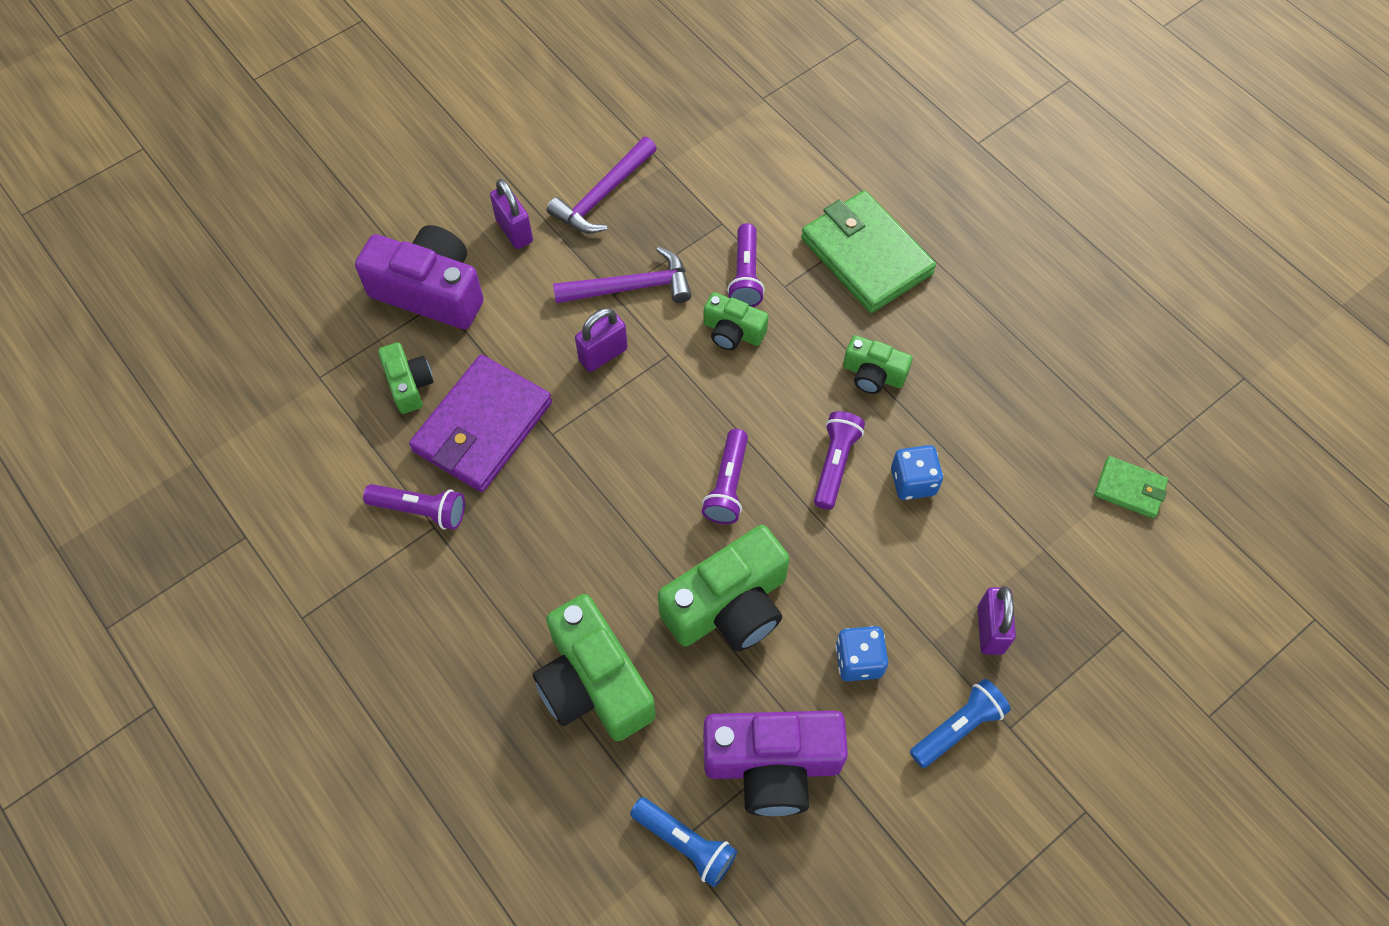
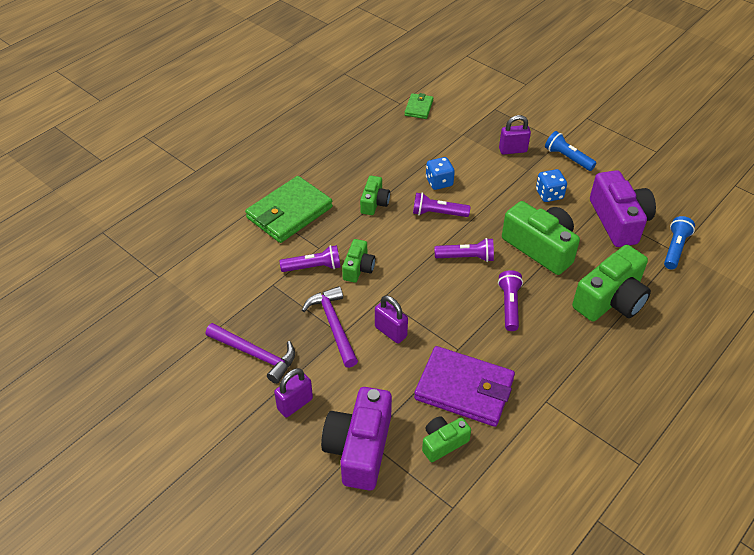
camera: 100 degrees left, 15 degrees down
purple flashlight [363,484,465,530] -> purple flashlight moved to [498,270,523,331]

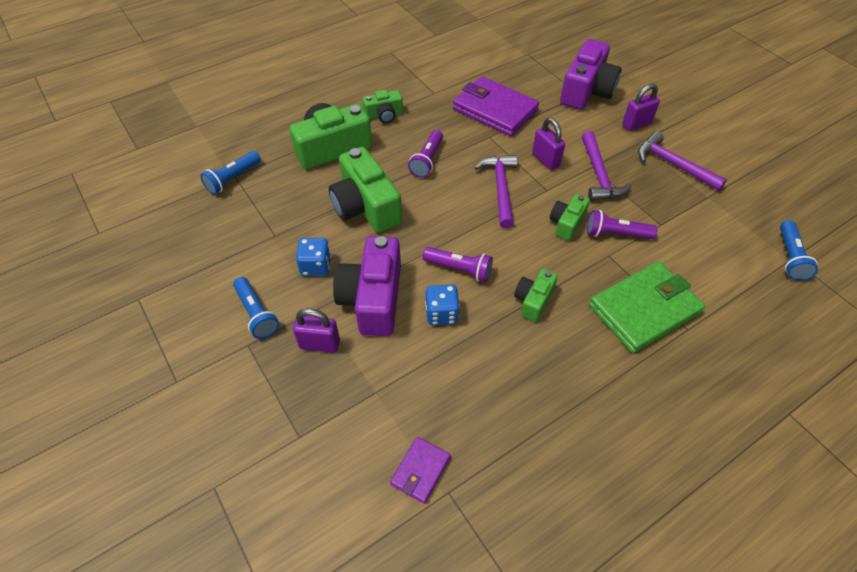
camera: 165 degrees left, 5 degrees up
green wallet [404,93,433,119] -> purple wallet [390,437,451,504]
green camera [422,416,471,462] -> green camera moved to [363,90,403,123]
purple flashlight [434,238,494,262] -> none
purple camera [590,170,656,247] -> purple camera moved to [333,236,401,336]
none -> purple hammer [475,155,518,228]
none -> blue flashlight [780,220,818,281]

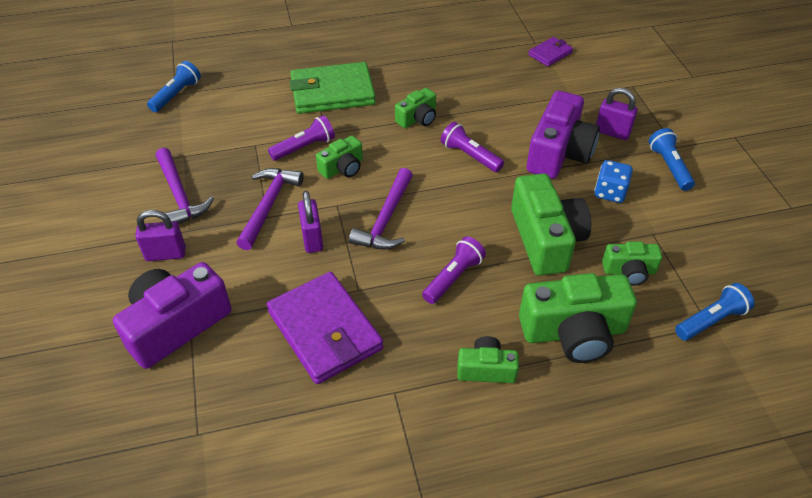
camera: 160 degrees left, 5 degrees down
blue dice [425,284,460,325] -> none
purple flashlight [587,210,658,239] -> purple flashlight turned 60 degrees counterclockwise [268,115,335,161]
none -> green camera [602,242,662,286]

